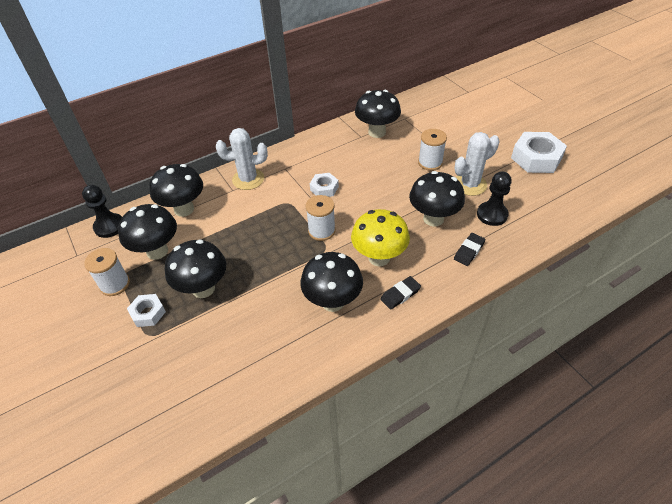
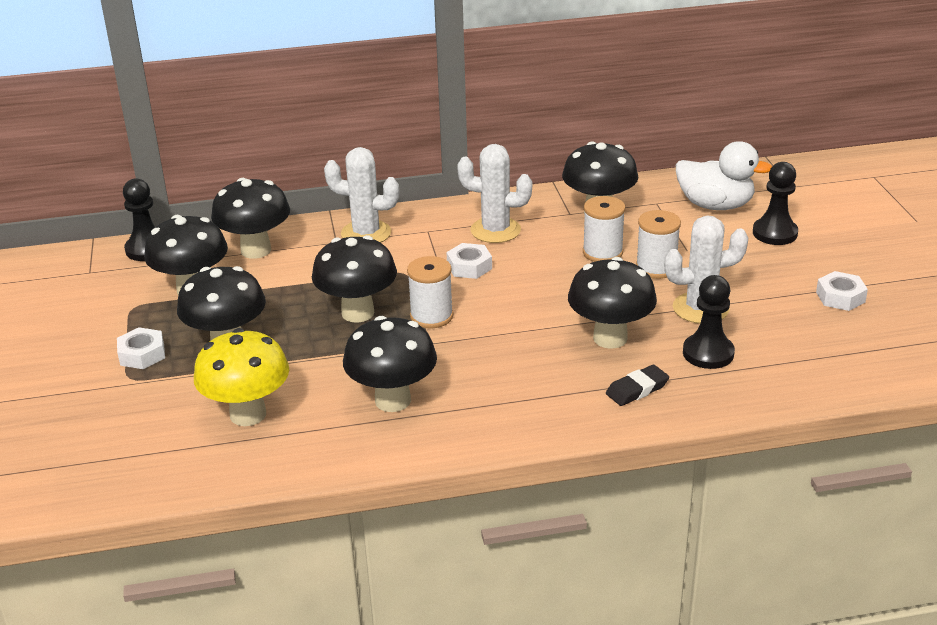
camera: 20 degrees right, 15 degrees down
white spool [84,248,130,296] -> white spool moved to [583,196,625,262]
yellow mushroom [351,209,410,266] -> yellow mushroom moved to [194,328,289,426]
black eraser [380,276,421,310] -> none
white nut [511,132,567,173] -> white nut [816,271,868,311], size x0.55
none -> black mushroom [312,235,397,323]
none -> white cactus [457,144,532,243]
none -> white duck [676,141,772,210]
none -> black pawn [753,162,798,245]

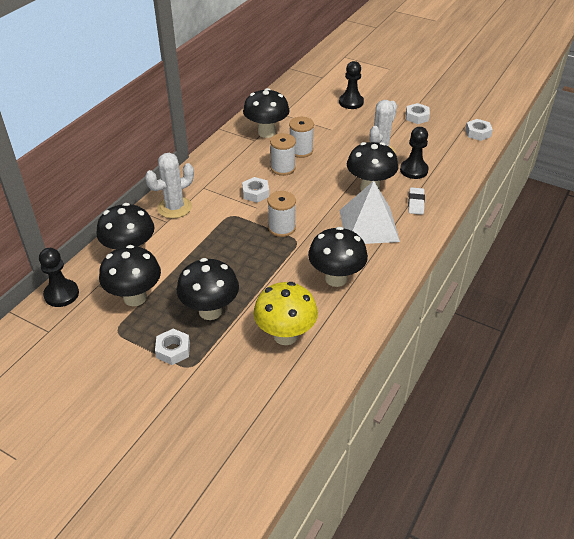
camera: 50 degrees left, 10 degrees up
black mushroom [312,235,397,323] -> none
white cactus [457,144,532,243] -> none
black eraser [606,365,669,406] -> white eraser [408,187,425,215]
white spool [636,210,681,279] -> white spool moved to [270,133,296,176]
white duck [676,141,772,210] -> none
none -> white pyramid [339,181,400,244]
none -> white nut [465,119,493,141]

